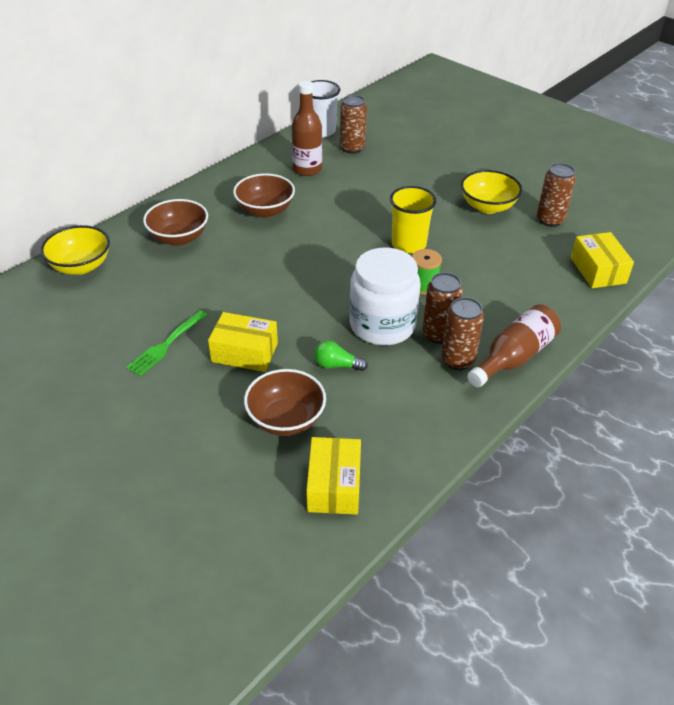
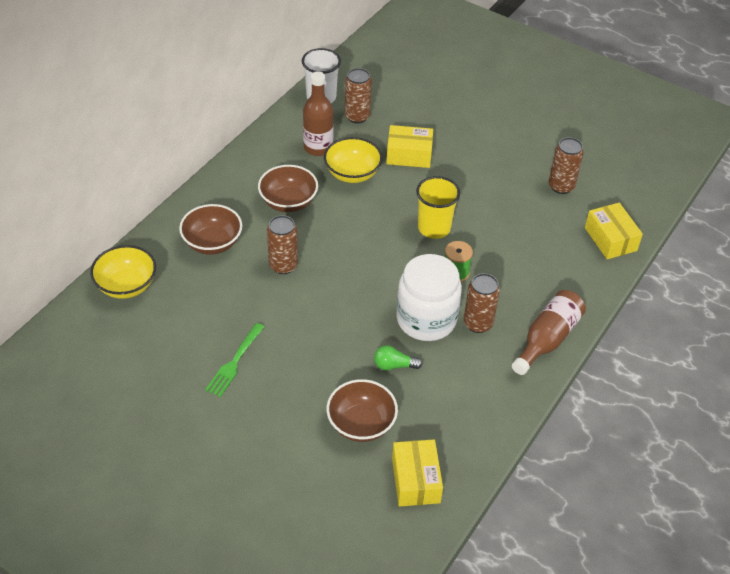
camera: 10 degrees left, 5 degrees up
yellow box [208,312,278,372] -> yellow box moved to [386,125,433,168]
brown can [441,297,484,370] -> brown can moved to [267,215,298,274]
yellow bowl [461,170,522,214] -> yellow bowl moved to [324,137,382,183]

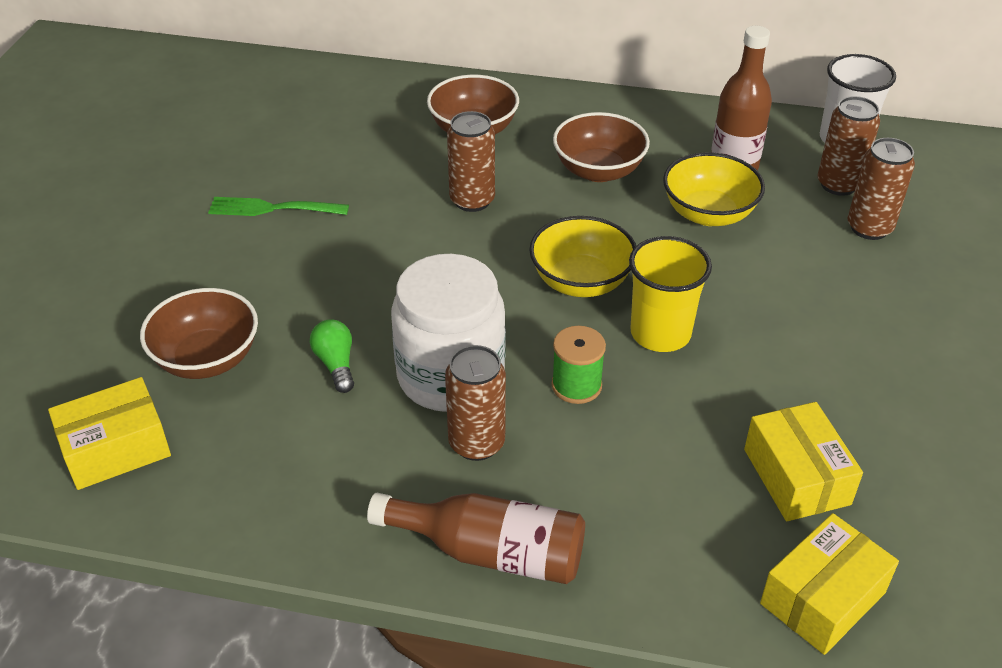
camera: 70 degrees right, 5 degrees down
yellow bowl [90,245,156,299] -> yellow bowl moved to [529,216,636,297]
yellow box [386,125,433,168] -> yellow box moved to [744,402,863,521]
brown can [549,137,584,194] -> brown can moved to [848,138,915,240]

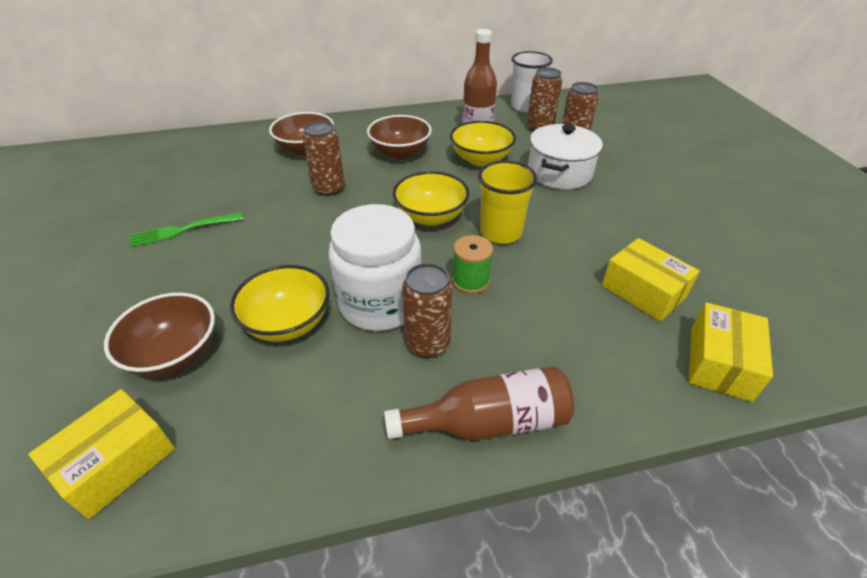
camera: 25 degrees left, 0 degrees up
green light bulb [310,319,354,393] -> yellow bowl [230,265,329,342]
none -> white pot [528,124,603,189]

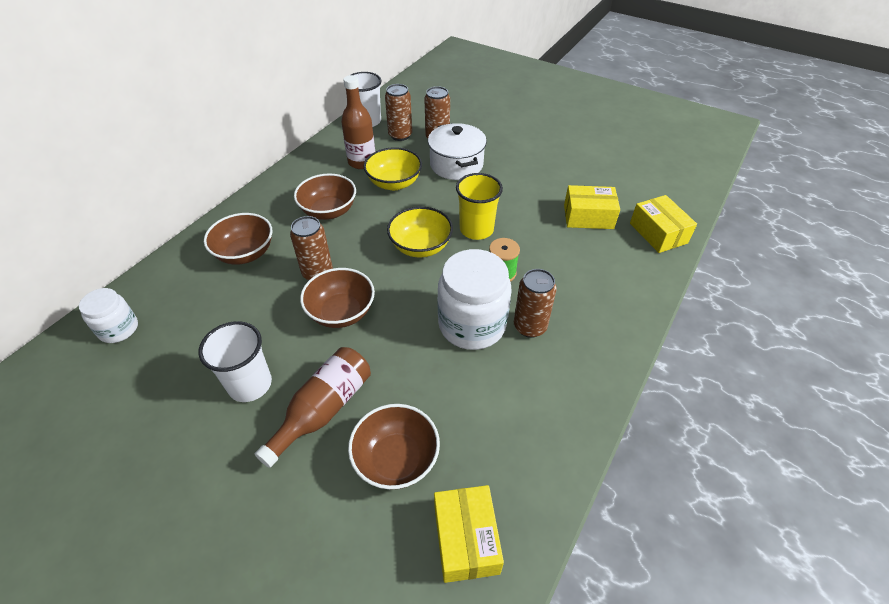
camera: 45 degrees left, 5 degrees up
green fork [129,213,243,248] -> white cup [198,321,272,402]
yellow bowl [230,265,329,342] -> none
brown bottle [384,366,574,441] -> brown bottle moved to [255,347,371,468]
none -> white jar [79,288,138,343]
none -> brown bowl [300,268,375,328]

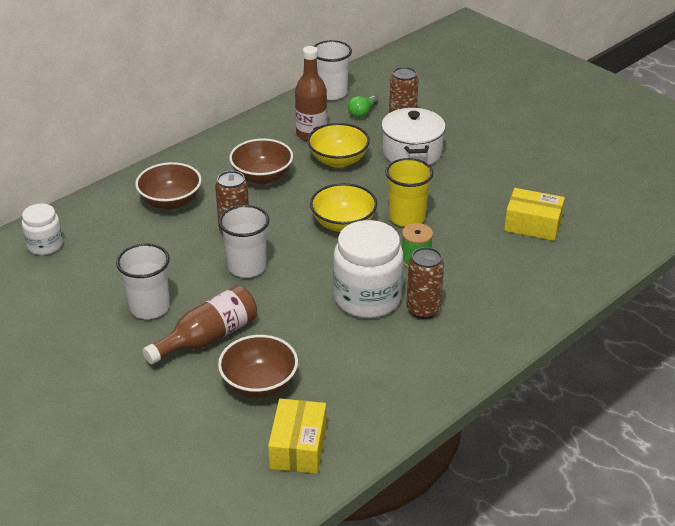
camera: 15 degrees right, 10 degrees down
brown bowl [300,268,375,328] -> white cup [219,205,269,278]
brown can [385,84,412,141] -> green light bulb [348,96,378,118]
yellow box [630,195,697,253] -> none

